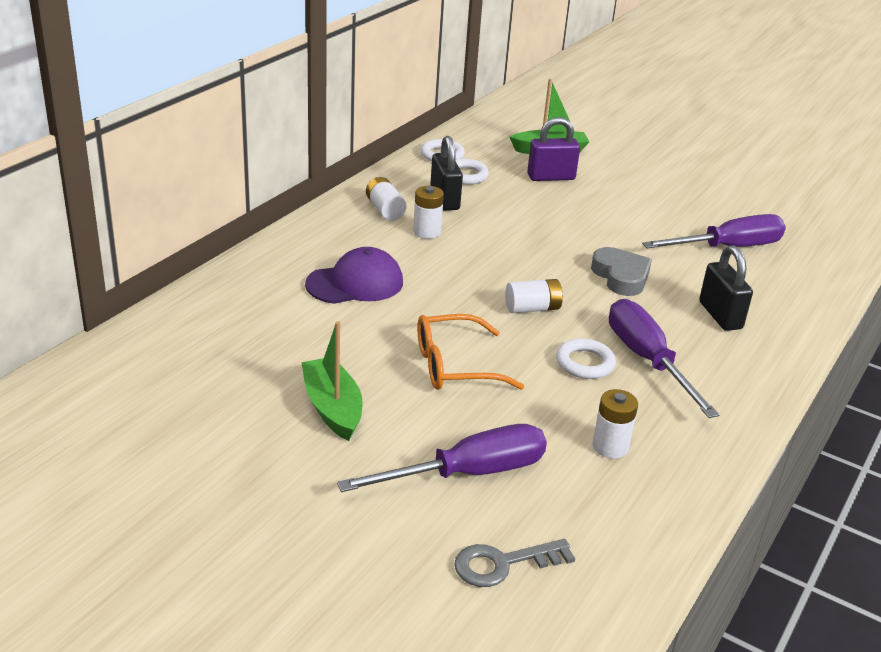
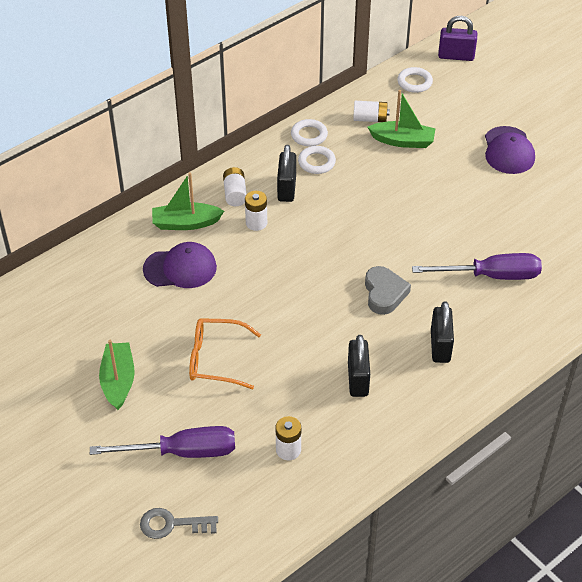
camera: 20 degrees right, 15 degrees up
white battery [505,279,563,313] -> white battery moved to [353,101,390,122]
purple padlock [527,117,580,181] -> purple padlock moved to [438,16,477,61]
white ring [556,338,616,379] -> white ring moved to [397,67,433,93]
purple screwdriver [609,299,719,418] -> black padlock [348,335,370,397]
none -> green boat [152,172,224,230]
none -> purple cap [485,126,535,174]

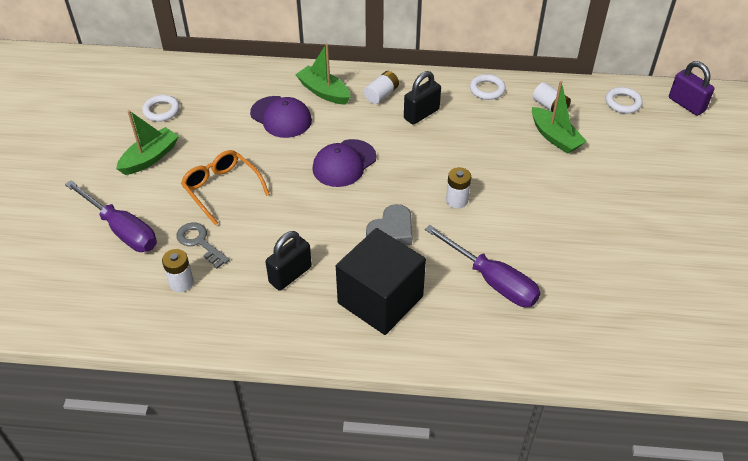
camera: 45 degrees right, 0 degrees up
grey key [140,508,218,539] -> grey key moved to [177,222,230,269]
white battery [245,191,267,231] -> white battery moved to [446,167,471,209]
white ring [298,146,336,174] -> white ring moved to [142,95,180,122]
black padlock [431,301,454,363] -> black cube [336,228,426,335]
purple cap [485,126,535,174] -> purple cap moved to [312,139,376,187]

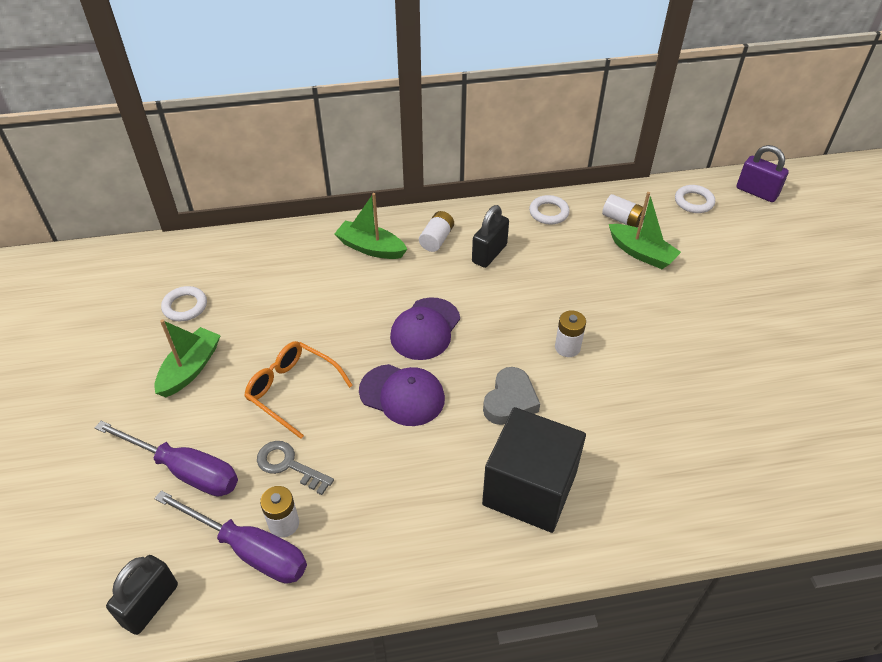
camera: 15 degrees left, 0 degrees up
purple cap [250,96,312,138] -> purple cap moved to [359,364,445,426]
black padlock [266,231,312,291] -> black padlock moved to [106,555,178,635]
purple screwdriver [425,225,540,307] -> purple screwdriver moved to [154,490,307,584]

